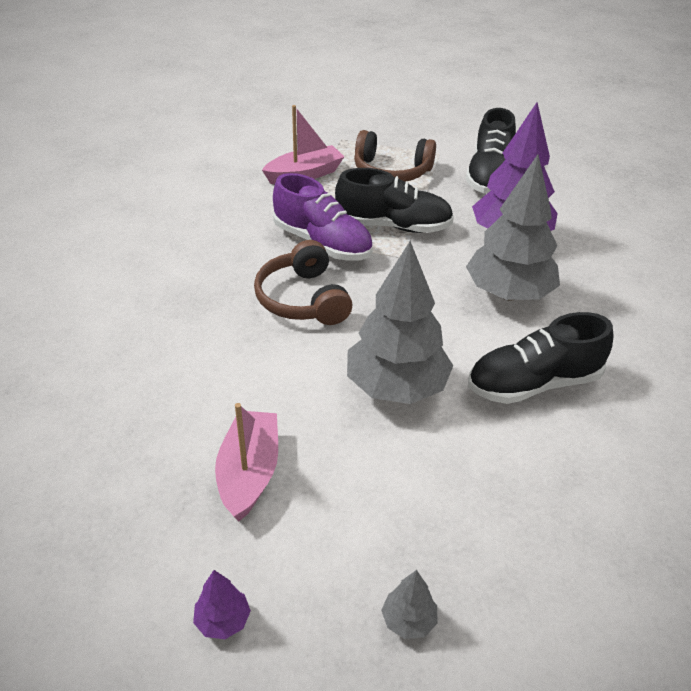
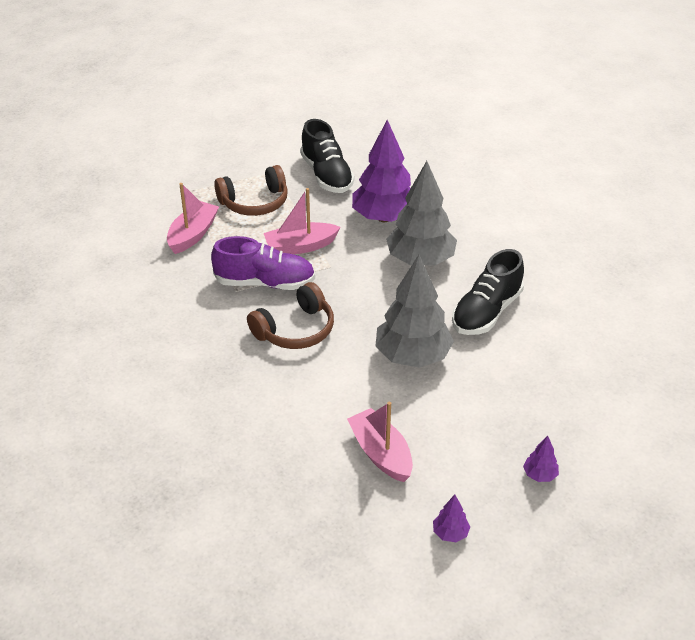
camera: 35 degrees left, 0 degrees up
brown headphones [254,240,352,325] -> brown headphones turned 75 degrees counterclockwise [247,282,334,349]
black shoe [335,168,454,233] -> pink boat [264,188,340,254]
grey tree [381,570,437,639] -> purple tree [523,436,559,482]

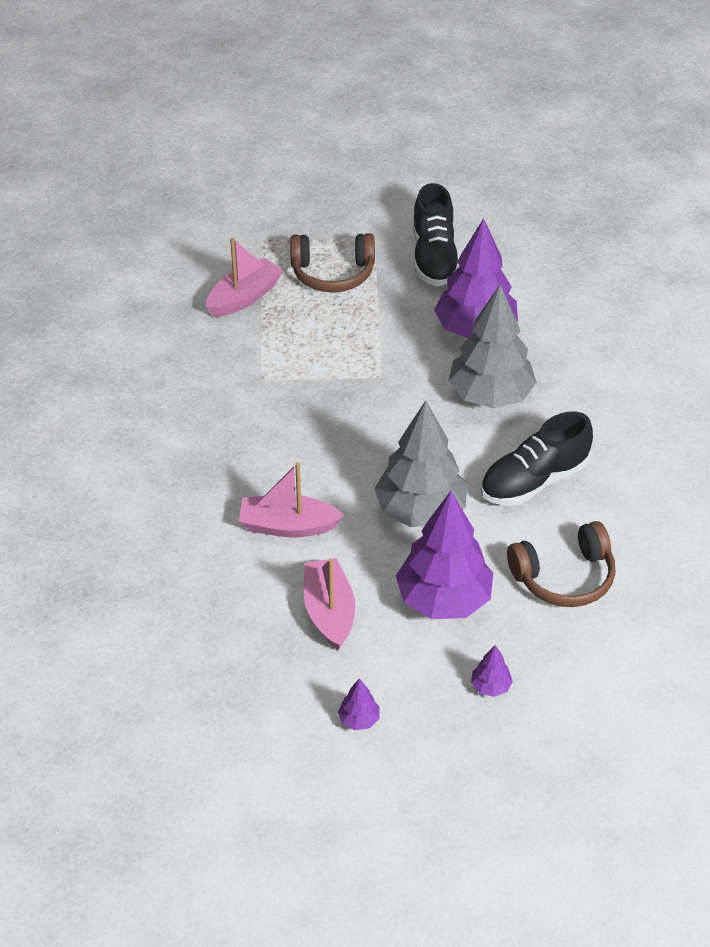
camera: 20 degrees right, 5 degrees up
purple shoe [211,236,315,290] -> none
brown headphones [247,282,334,349] -> brown headphones moved to [507,521,616,607]
pink boat [264,188,340,254] -> pink boat moved to [239,462,344,537]
none -> purple tree [396,491,493,619]

